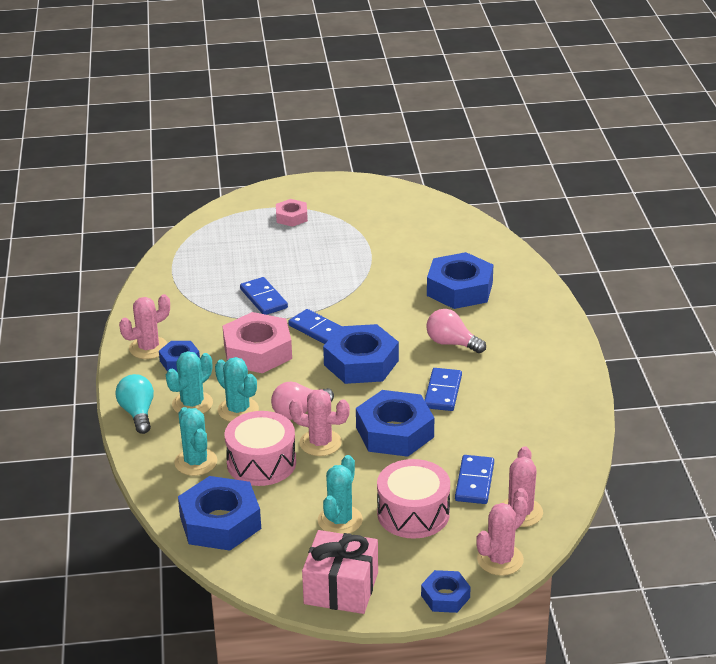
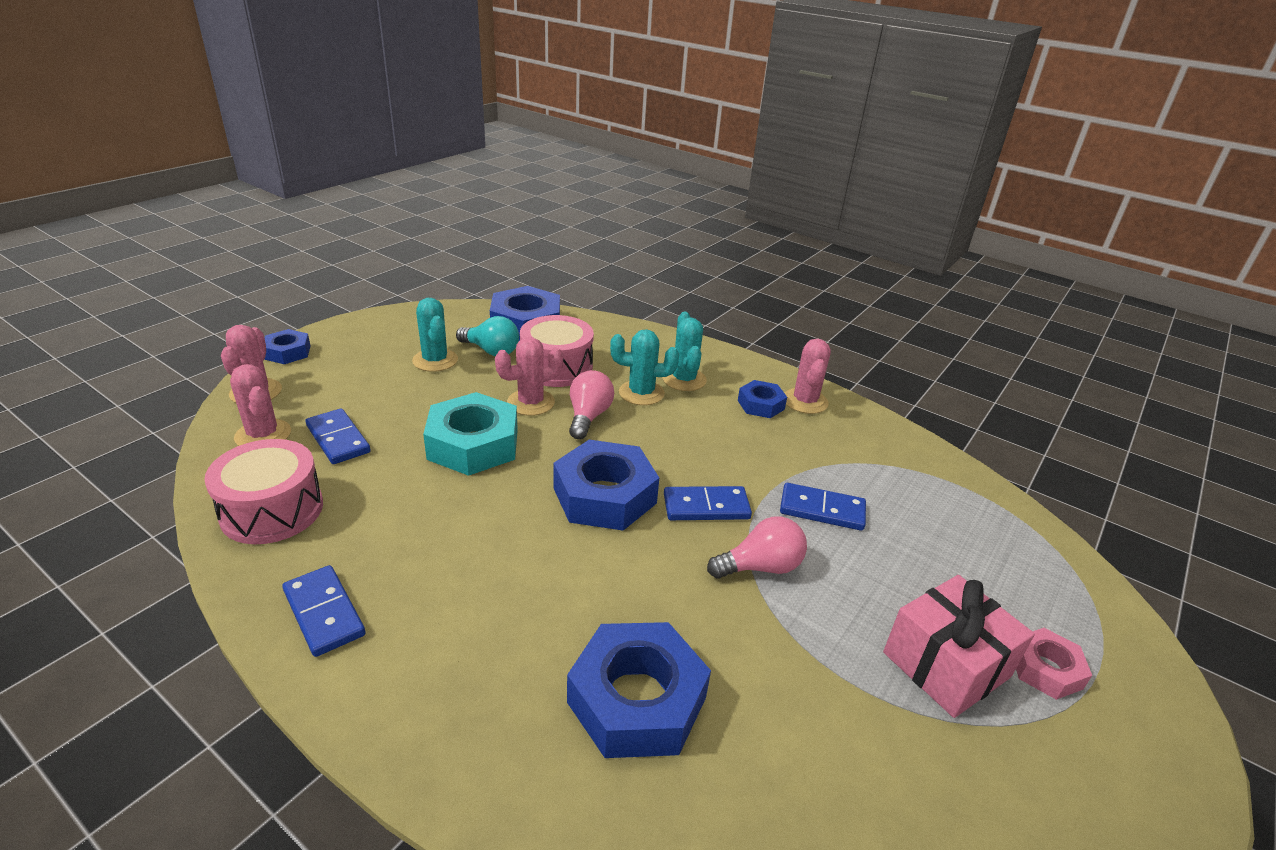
camera: 130 degrees right, 0 degrees up
turquoise light bulb [115,374,154,434] -> turquoise light bulb moved to [456,316,519,356]
turquoise cactus [174,407,217,476] -> none
pink nut [223,312,292,373] -> none
pink gift [302,530,378,614] -> pink gift moved to [883,575,1035,718]
blue nut [356,390,434,457] -> turquoise nut [423,392,518,476]
pink drum [377,459,450,539] -> pink drum moved to [204,439,323,544]
blue domino [424,368,462,411] -> blue domino moved to [282,565,365,657]
pink light bulb [426,309,486,353] -> pink light bulb moved to [707,516,807,579]

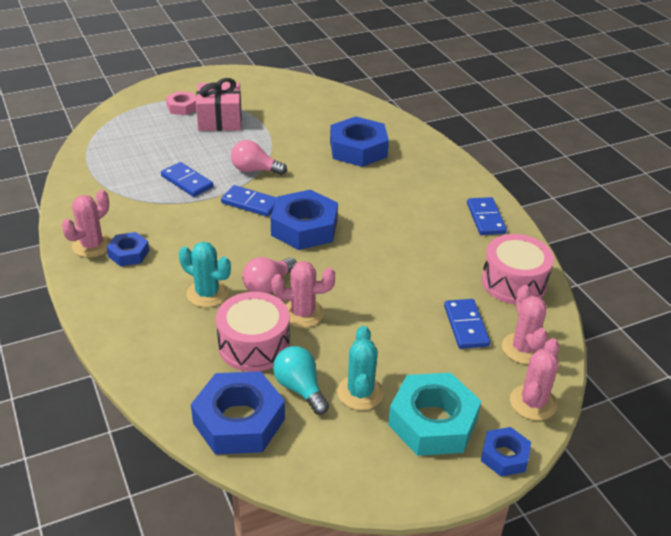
camera: 150 degrees left, 5 degrees up
turquoise nut [423,392,518,476] -> turquoise nut moved to [388,373,481,456]
turquoise cactus [663,312,707,391] -> none

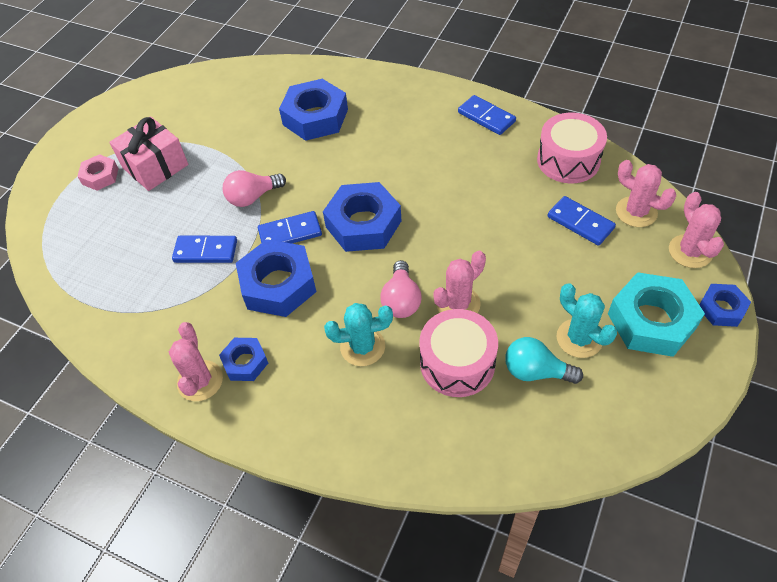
camera: 35 degrees left, 15 degrees up
blue nut [191,371,285,455] -> blue nut moved to [236,239,316,317]

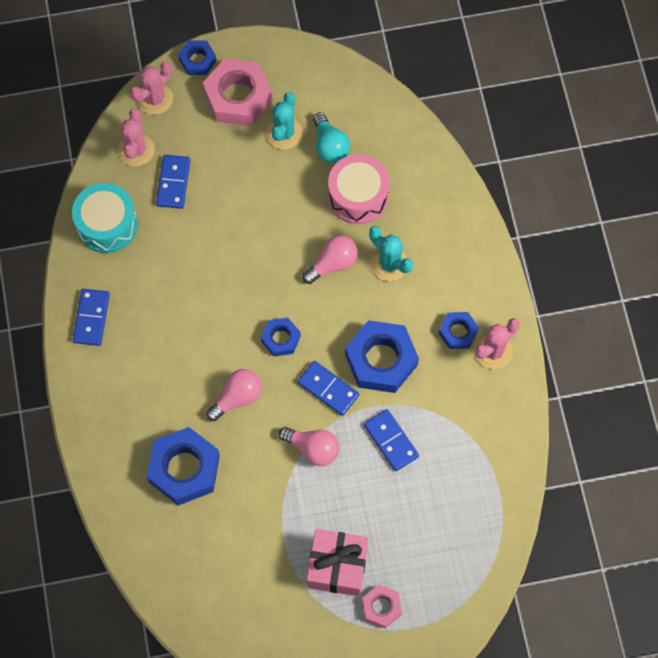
camera: 130 degrees left, 15 degrees up
blue nut [323,182,402,252] -> blue nut [261,318,301,357], size x0.54
pink cactus [433,251,486,313] -> none
pink drum [537,113,607,183] -> turquoise drum [72,183,138,253]
turquoise nut [608,272,705,357] -> pink nut [203,58,272,126]
none -> pink light bulb [206,369,262,421]

